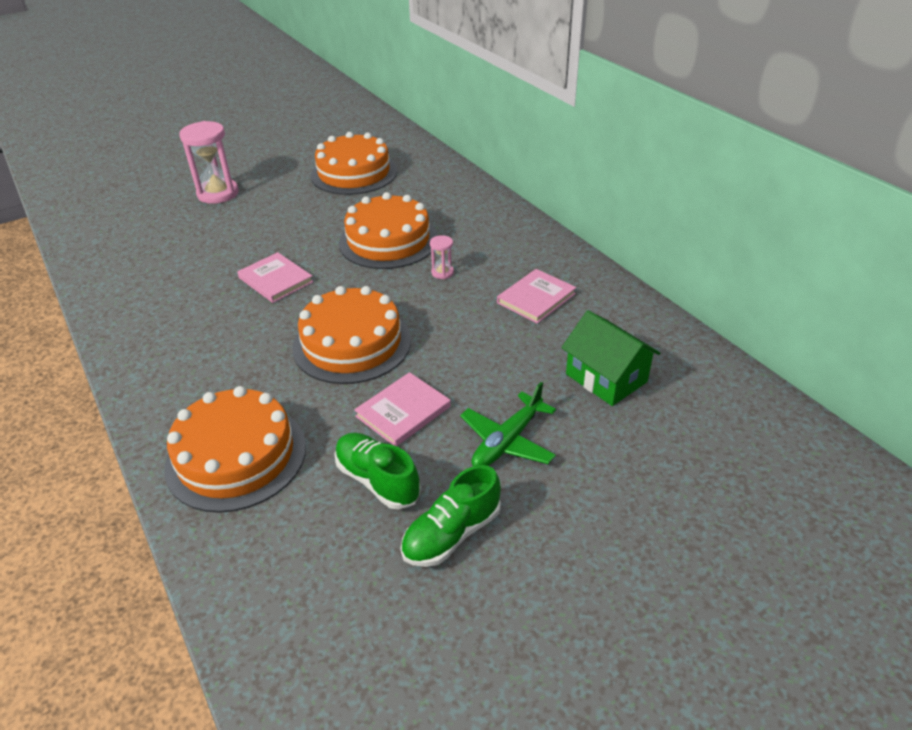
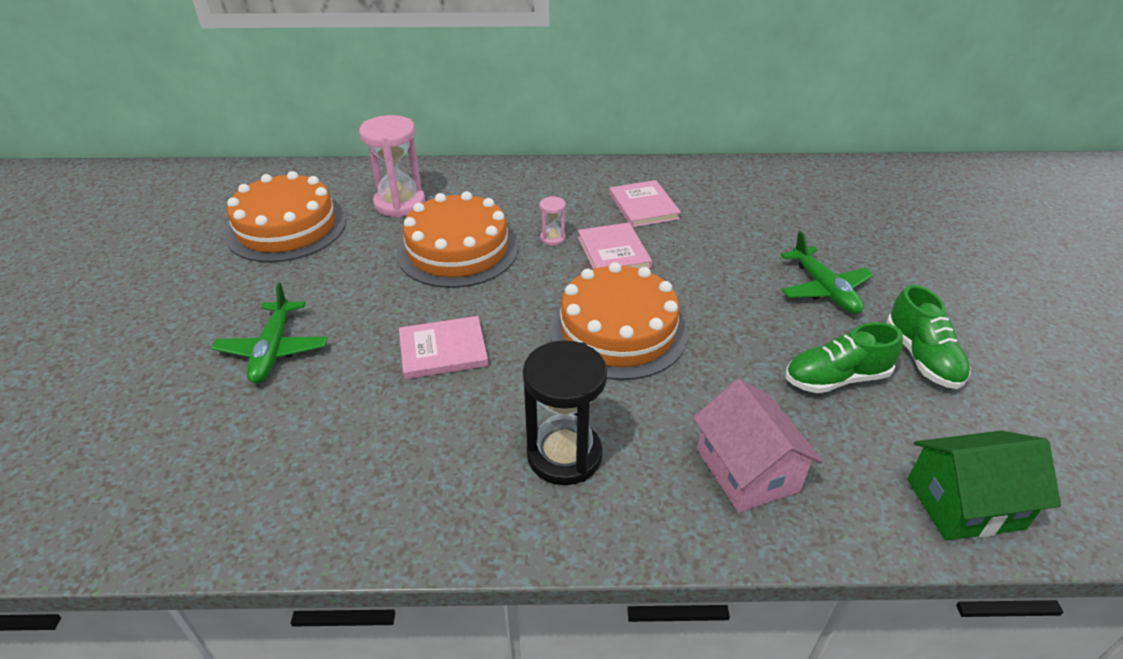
camera: 60 degrees left, 0 degrees up
orange cake [164,386,306,513] -> pink house [693,379,823,513]
pink hourglass [179,121,239,204] -> pink hourglass moved to [359,115,425,217]
pink book [354,372,451,446] -> pink book moved to [578,223,652,269]
green house [561,310,660,406] -> green house moved to [907,431,1061,541]
none -> green plane [211,282,327,383]
none -> black hourglass [523,340,607,485]

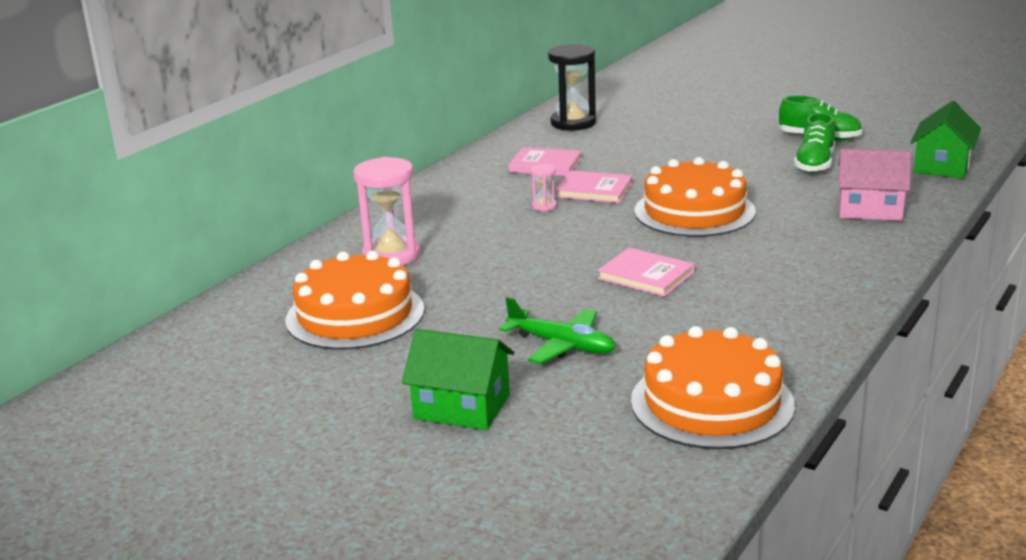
camera: 55 degrees left, 15 degrees down
orange cake [397,191,518,288] -> orange cake moved to [631,326,795,449]
pink book [399,316,488,379] -> pink book turned 75 degrees counterclockwise [597,248,695,297]
black hourglass [523,340,607,485] -> black hourglass moved to [548,44,596,130]
green plane [781,231,874,314] -> none
none -> green house [402,329,514,430]

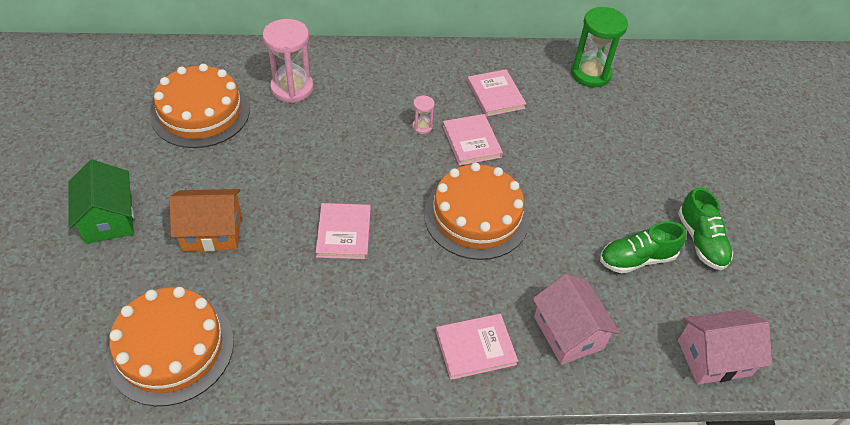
camera: 50 degrees right, 25 degrees up
green plane [499,297,616,364] -> orange house [169,189,241,252]
black hourglass [548,44,596,130] -> green hourglass [571,7,628,87]
green house [910,101,981,179] -> pink house [678,309,772,385]
none -> pink book [436,314,518,380]

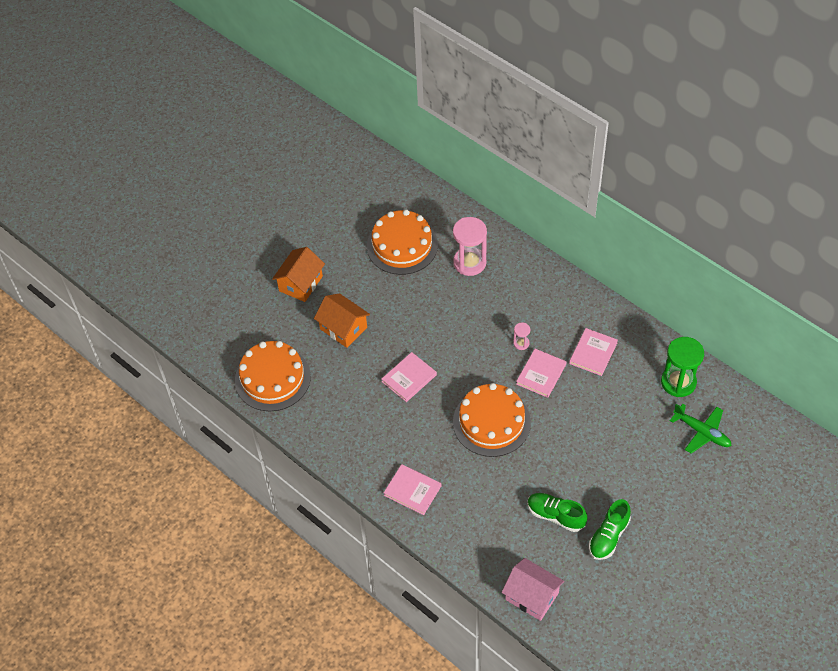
camera: 50 degrees right, 5 degrees up
green house [69,159,134,244] -> orange house [272,247,325,302]
pink house [533,274,620,365] -> none
none -> green plane [670,404,732,453]

